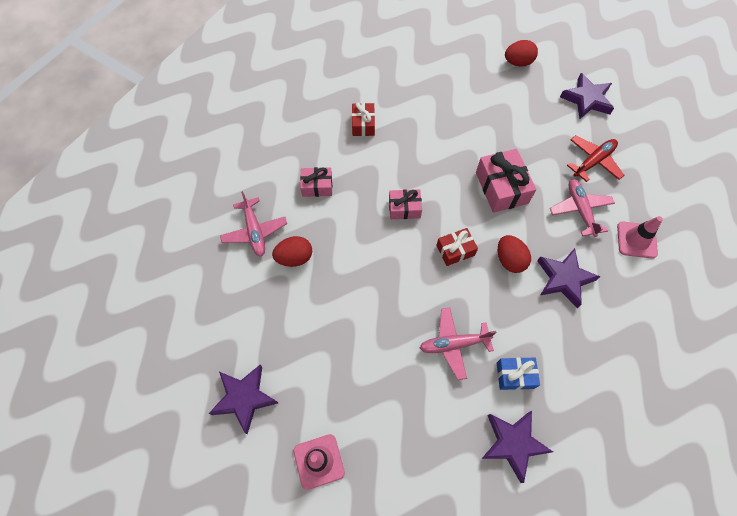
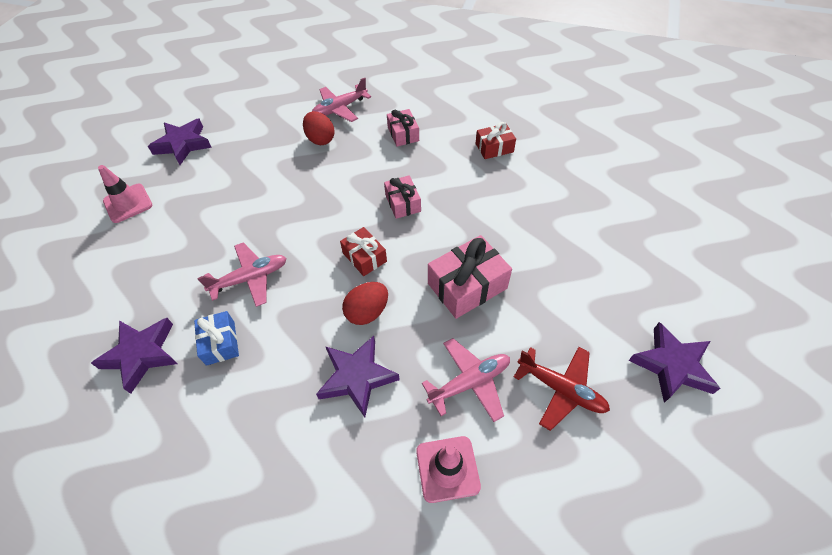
camera: 75 degrees right, 10 degrees down
pink plane [420,307,497,380] -> pink plane turned 90 degrees clockwise [198,242,286,307]
red egg [505,40,538,67] -> none

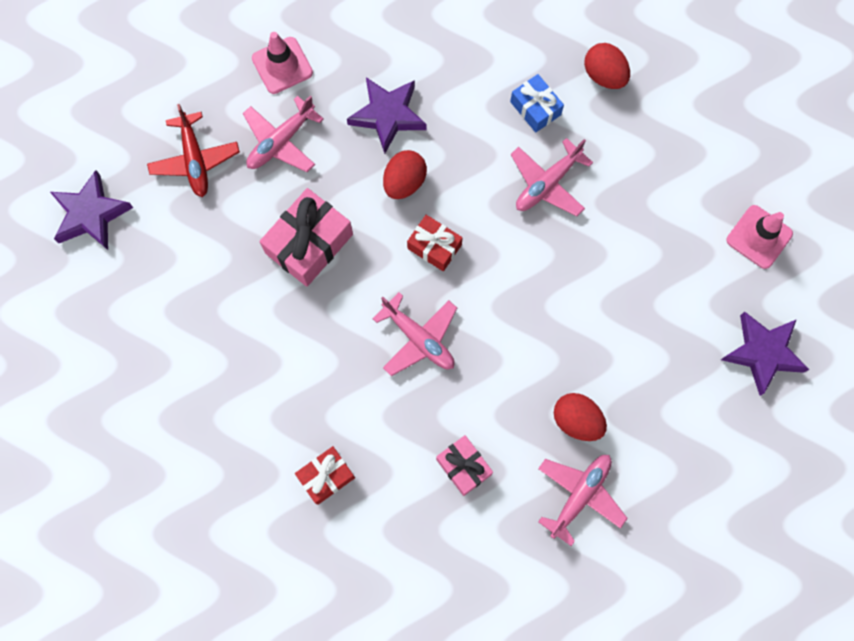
camera: 160 degrees right, 20 degrees up
purple star [91,318,178,394] -> red egg [584,43,630,89]
pink gift [384,175,421,219] -> pink plane [373,292,457,376]
red plane [514,347,610,431] -> red plane turned 120 degrees counterclockwise [147,104,240,197]

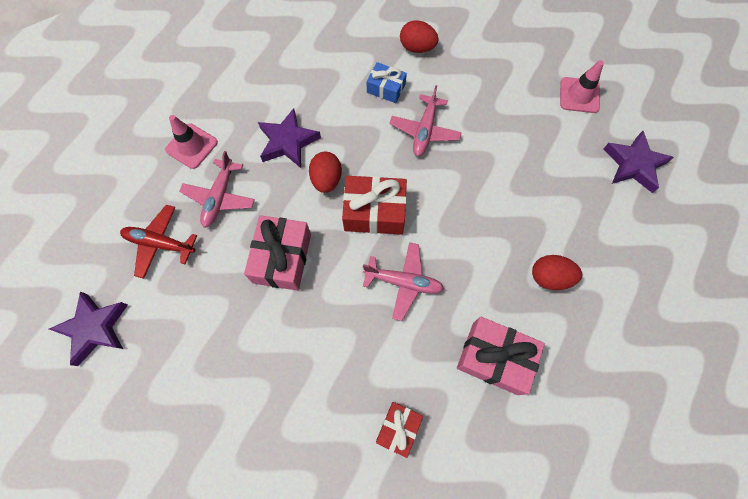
camera: 30 degrees left, 5 degrees down
red plane [147,104,240,197] -> red plane turned 150 degrees clockwise [120,205,197,279]
red gift [407,215,463,271] -> red gift [342,176,407,235], size x1.64
pink gift [436,435,493,496] -> pink gift [457,317,545,395], size x1.64
pink plane [538,455,628,546] -> none

